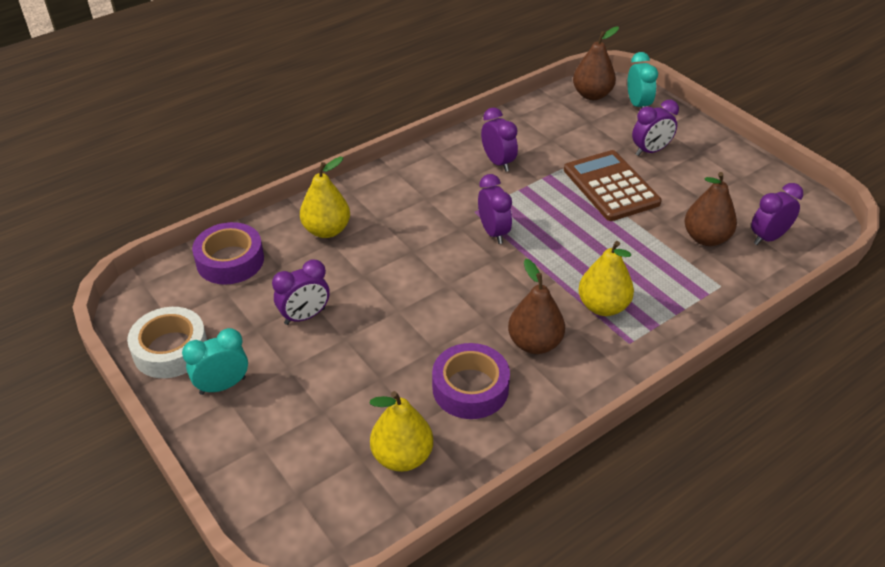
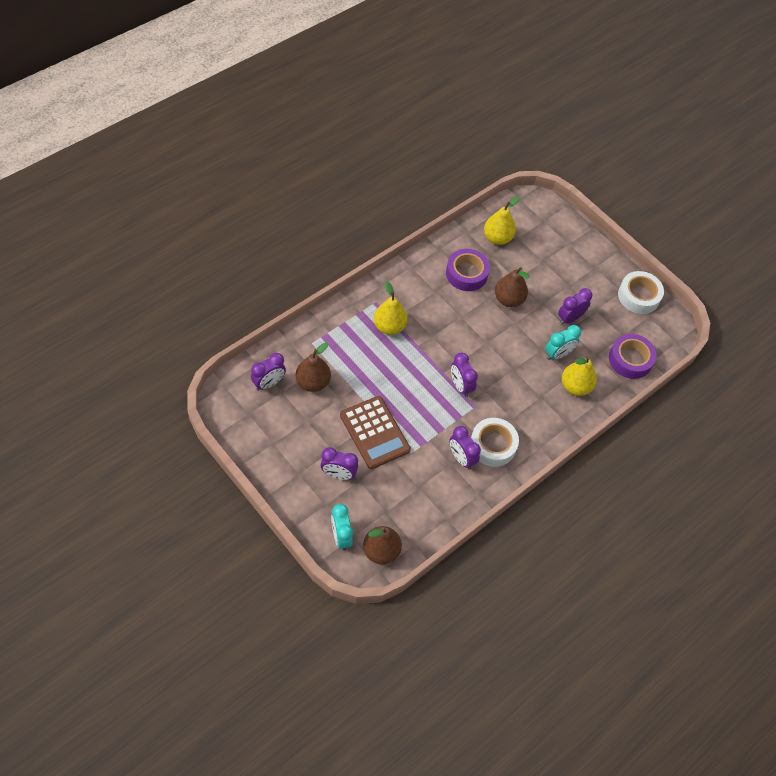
camera: 170 degrees right, 15 degrees up
turquoise clock [182,328,248,395] -> turquoise clock moved to [546,325,581,360]
brown pear [508,259,565,354] -> brown pear moved to [495,267,530,307]
purple clock [632,100,679,156] -> purple clock turned 135 degrees counterclockwise [320,447,358,480]
none -> white tape [471,418,519,467]

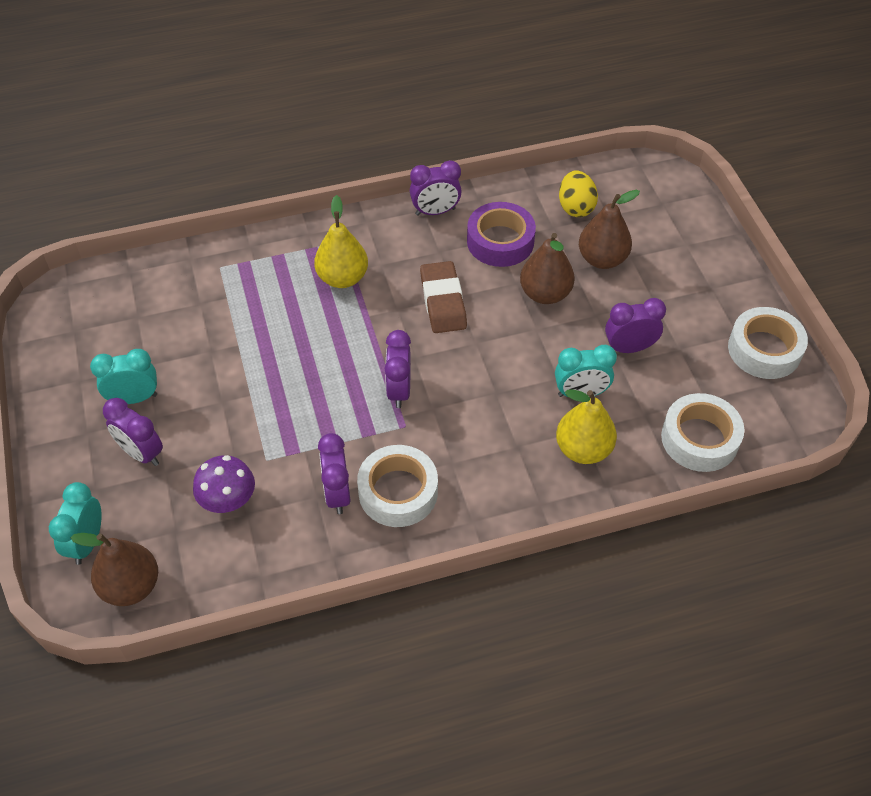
camera: 30 degrees right, 5 degrees down
purple clock [251,353,286,391] -> purple clock moved to [410,160,462,216]
brown pear [296,342,331,392] -> brown pear moved to [579,190,640,269]
brown calculator [340,396,411,469] -> none
yellow pear [484,197,520,245] -> yellow egg [559,170,598,217]
purple tape [609,334,657,379] -> white tape [661,393,744,472]
none -> turquoise clock [90,349,157,404]
none -> purple mushroom [193,455,255,513]
none -> brown eraser [420,261,467,333]

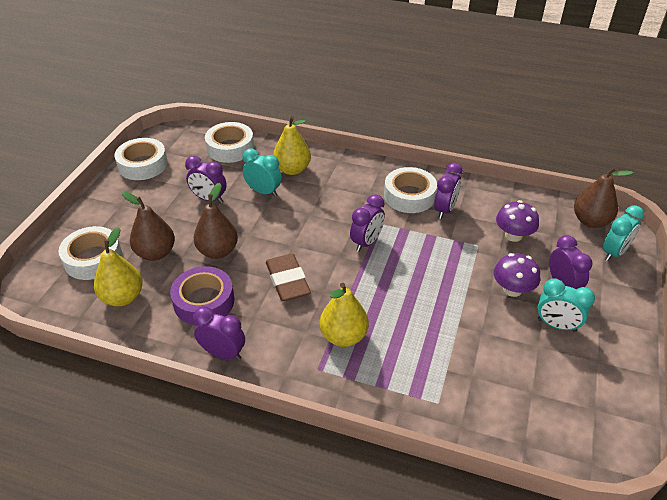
camera: 145 degrees left, 10 degrees down
brown eraser [420,261,467,333] -> brown eraser turned 45 degrees counterclockwise [266,254,311,301]
yellow egg [559,170,598,217] -> yellow pear [94,227,143,306]
none -> white tape [58,226,122,280]
none -> purple mushroom [494,253,540,297]

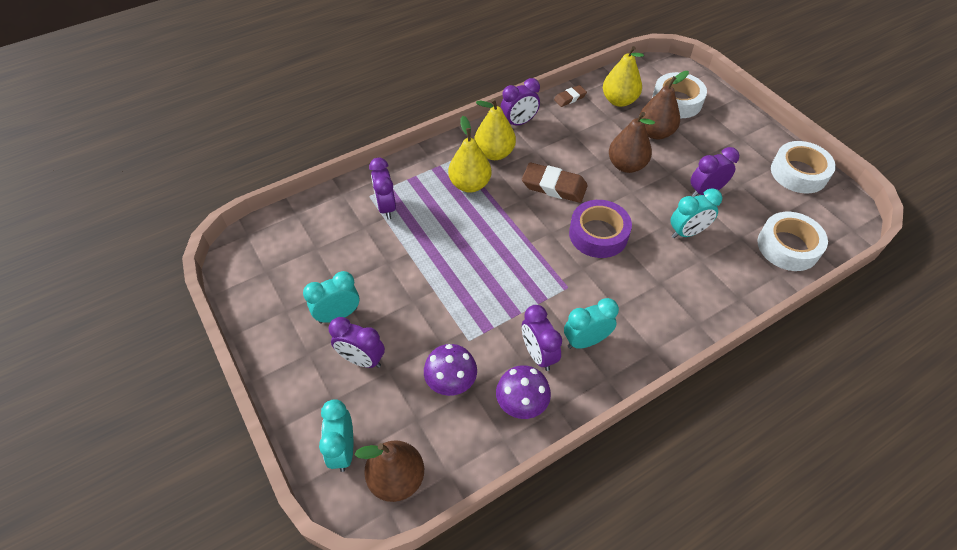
camera: 130 degrees right, 10 degrees up
purple tape [170,266,234,325] -> purple tape moved to [569,200,632,258]
yellow pear [273,116,311,175] -> yellow pear moved to [474,98,516,160]
purple clock [350,194,385,252] -> purple clock moved to [369,158,396,219]
white tape [384,167,437,213] -> turquoise clock [564,298,619,349]
purple mushroom [494,253,540,297] -> purple mushroom moved to [496,365,551,419]
none -> brown eraser [554,85,587,107]

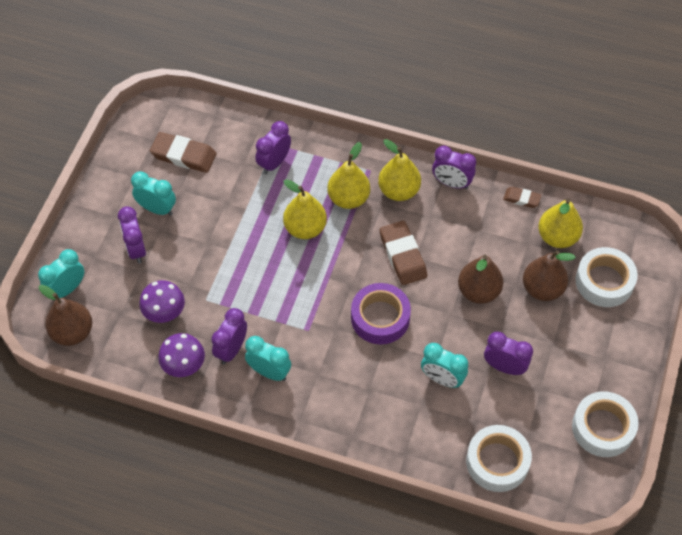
camera: 50 degrees right, 5 degrees up
none -> brown eraser [150,132,217,173]
none -> yellow pear [283,179,327,239]

